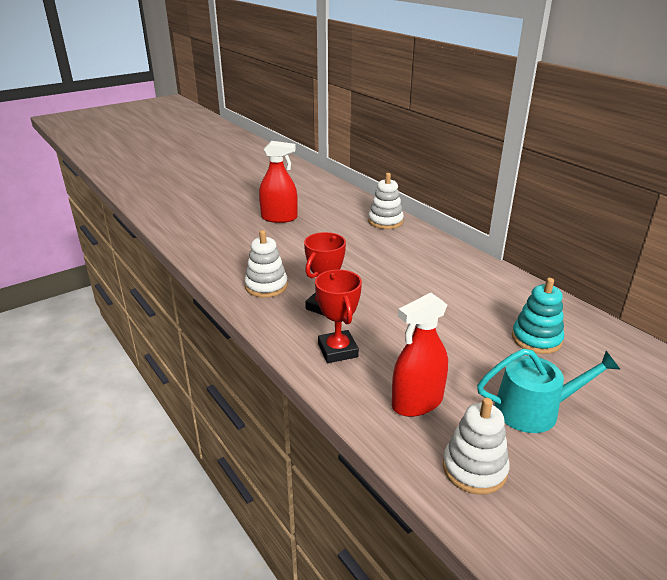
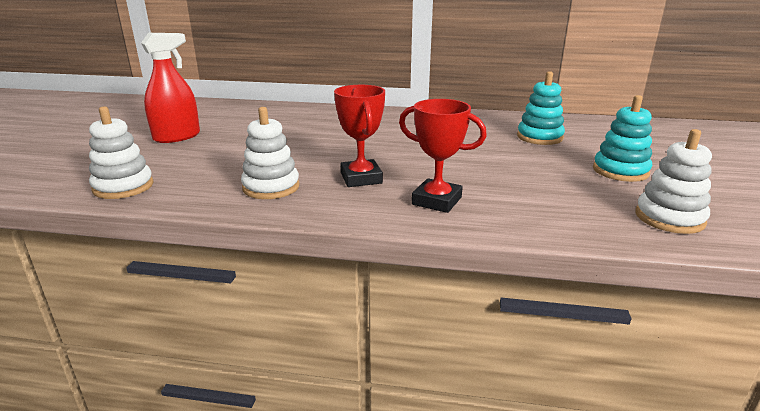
camera: 45 degrees left, 5 degrees down
white stacking toy [368,173,404,229] -> white stacking toy moved to [89,106,154,199]
red spray bottle [392,293,448,417] -> none
turquoise watering can [477,349,621,433] -> turquoise stacking toy [593,95,652,182]

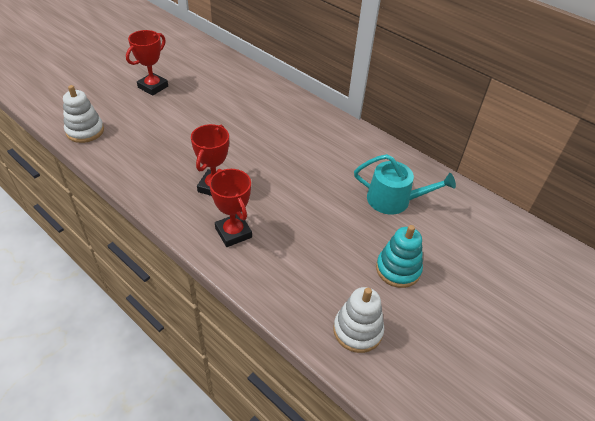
camera: 30 degrees right, 20 degrees up
red spray bottle [141,33,200,143] -> red trophy [126,30,168,96]
white stacking toy [241,107,300,199] -> none
turquoise stacking toy [517,71,565,145] -> turquoise watering can [354,154,456,215]

